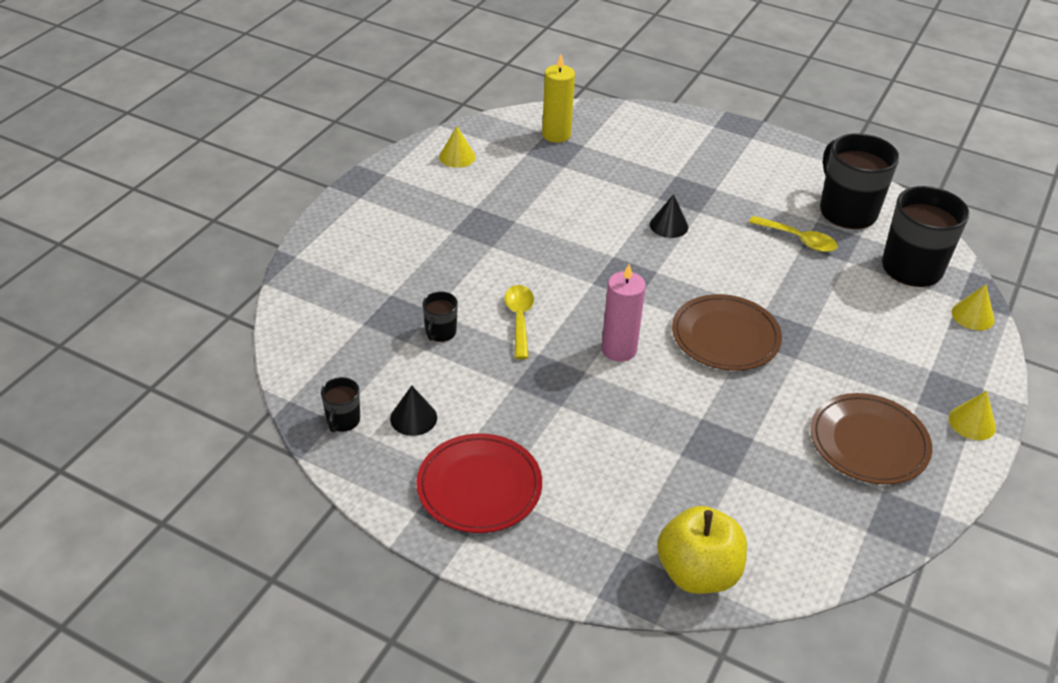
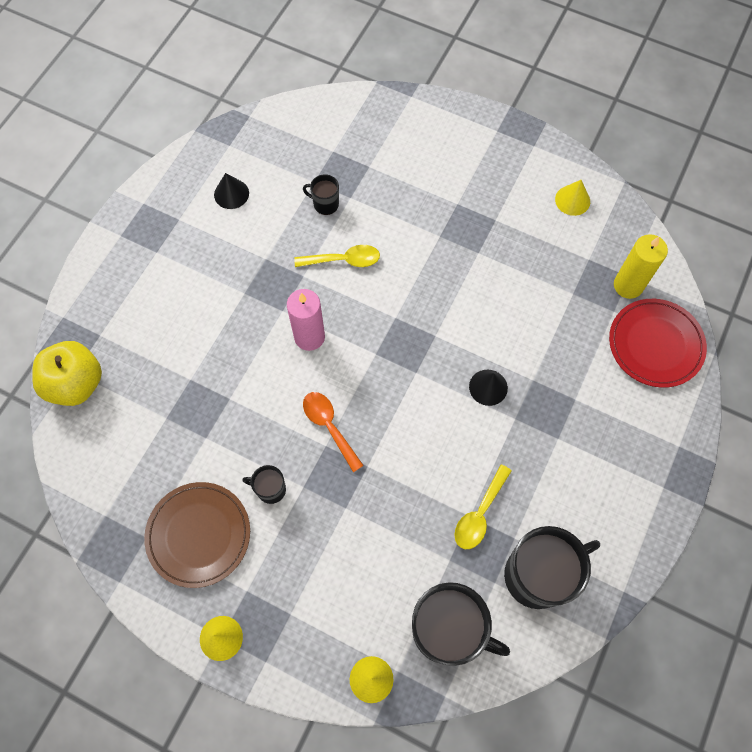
camera: 90 degrees right, 25 degrees up
black mug [321,377,360,432] -> black mug moved to [242,465,286,504]
red plate [416,433,542,533] -> red plate moved to [609,299,707,388]
brown plate [672,294,782,371] -> orange spoon [303,392,364,472]

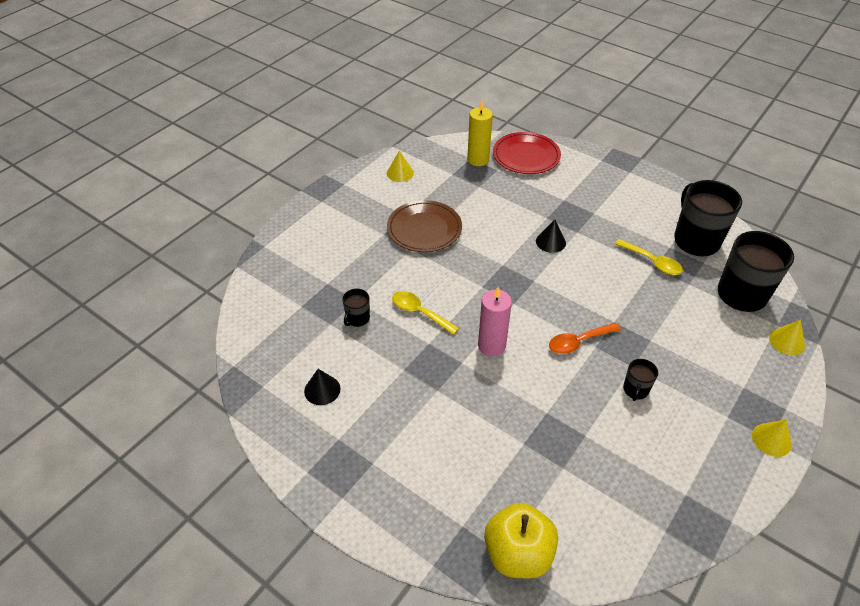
camera: 80 degrees left, 20 degrees down
brown plate [144,482,250,588] -> brown plate moved to [387,200,462,252]
yellow spoon [294,245,380,267] -> yellow spoon turned 60 degrees counterclockwise [392,291,459,335]

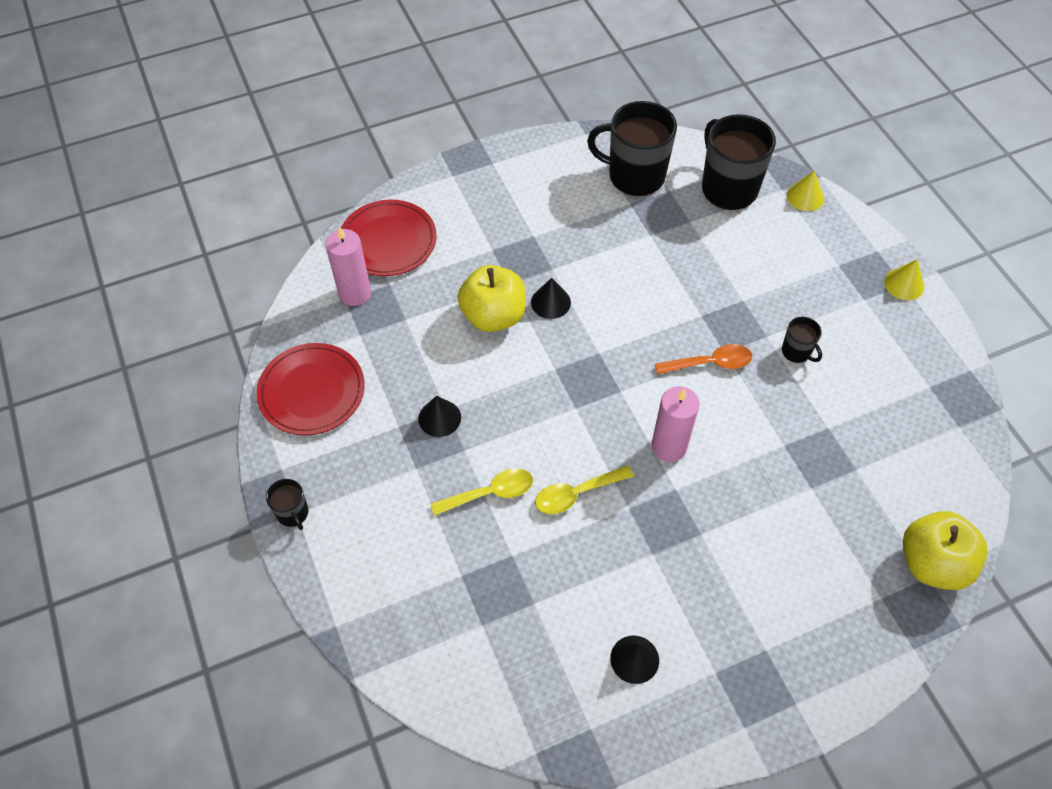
camera: 60 degrees left, 10 degrees up
black mug [342,289,370,327] -> black mug moved to [266,479,308,530]
yellow cone [387,151,414,182] -> red plate [256,343,365,435]
brown plate [387,200,462,252] -> black cone [418,396,461,437]
yellow candle [467,101,493,166] -> pink candle [326,227,371,306]
orange spoon [549,323,621,354] -> orange spoon turned 105 degrees counterclockwise [655,344,752,375]
yellow spoon [615,239,683,275] -> yellow spoon moved to [430,468,533,516]
none -> yellow apple [457,265,526,332]

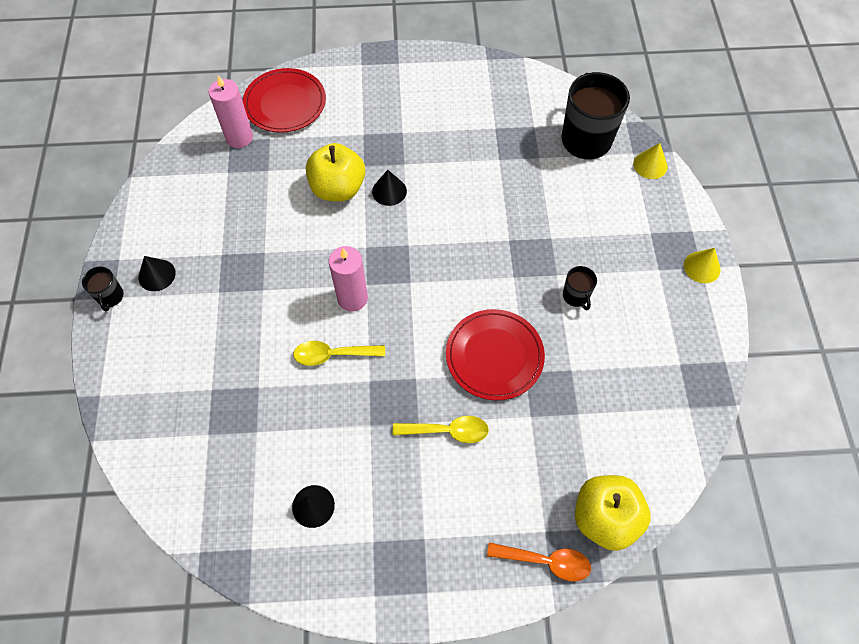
camera: 20 degrees right, 5 degrees up
red plate [256,343,365,435] -> red plate moved to [446,309,545,400]
black cone [418,396,461,437] -> black cone moved to [138,256,176,291]
yellow spoon [430,468,533,516] -> yellow spoon moved to [393,416,489,443]
black mug [587,101,677,196] -> none
pink candle [652,386,699,462] -> pink candle moved to [329,246,368,312]
orange spoon [655,344,752,375] -> orange spoon moved to [487,542,591,582]

